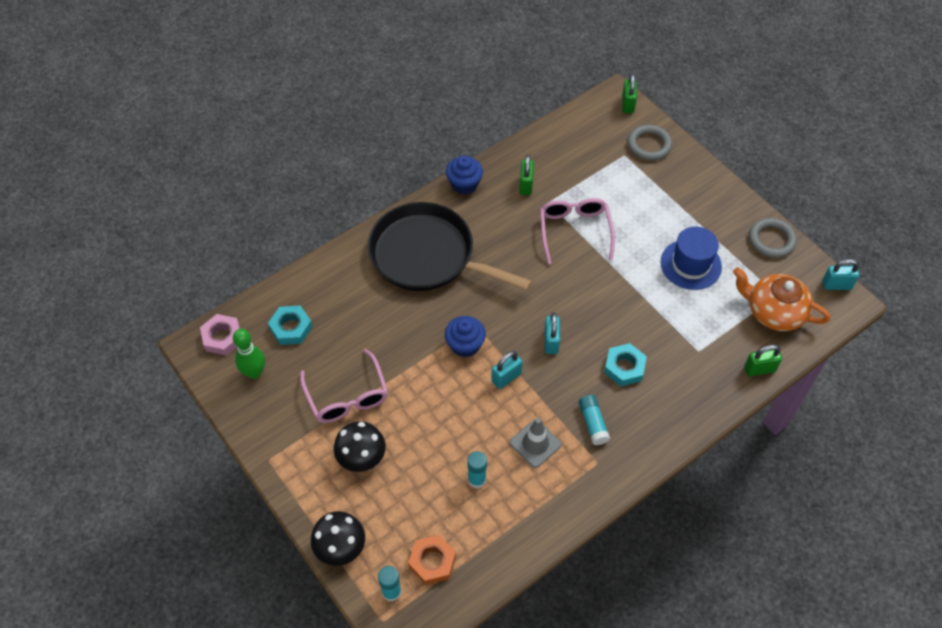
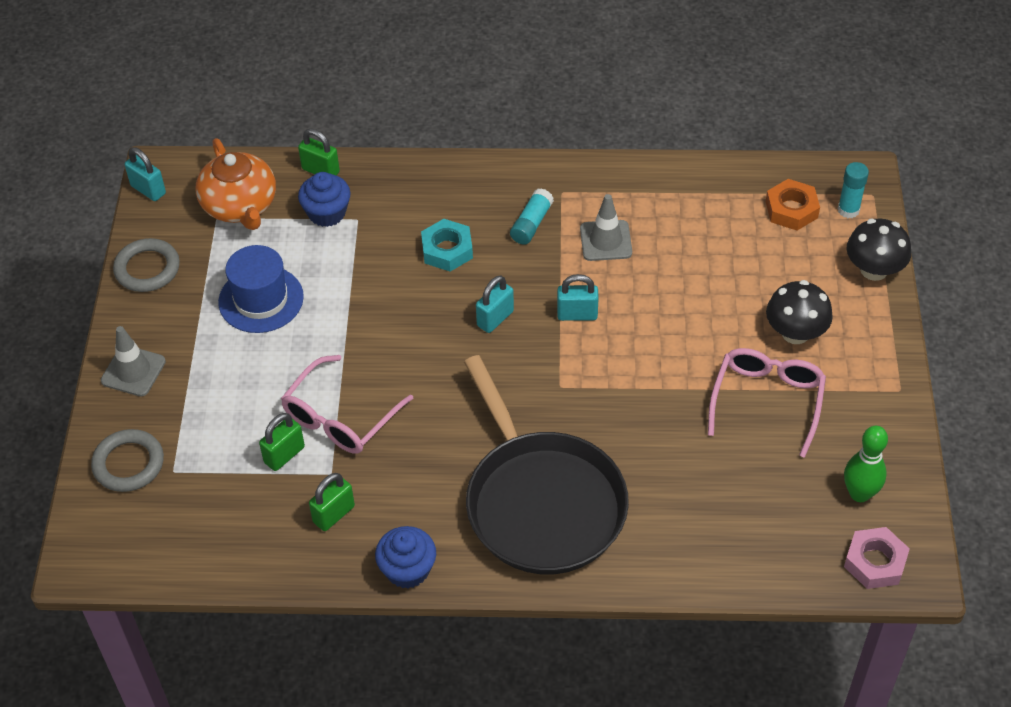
camera: 140 degrees left, 5 degrees down
turquoise nut [268,306,313,345] -> none
blue cupcake [445,316,486,358] -> blue cupcake moved to [298,172,350,227]
turquoise glue stick [467,451,487,488] -> none
green padlock [622,73,637,114] -> green padlock moved to [259,413,305,471]
none -> grey traffic cone [101,326,166,396]

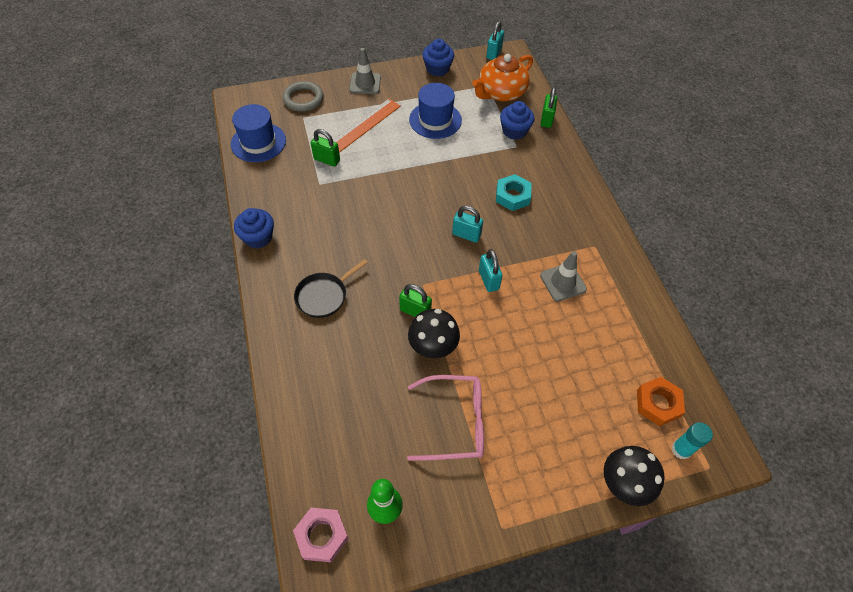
camera: 70 degrees right, 5 degrees up
grey ring [113,238,180,292] -> blue cupcake [423,39,454,76]
pink glasses [281,355,414,454] -> none
green padlock [309,473,355,531] -> green padlock moved to [399,284,432,317]
black pan [464,355,629,574] -> black pan [294,259,368,318], size x0.46
turquoise glue stick [510,188,554,245] -> none
black mushroom [766,280,833,344] -> black mushroom moved to [408,309,460,358]
none -> blue hat [231,104,286,162]
none -> orange ruler [333,99,401,153]

